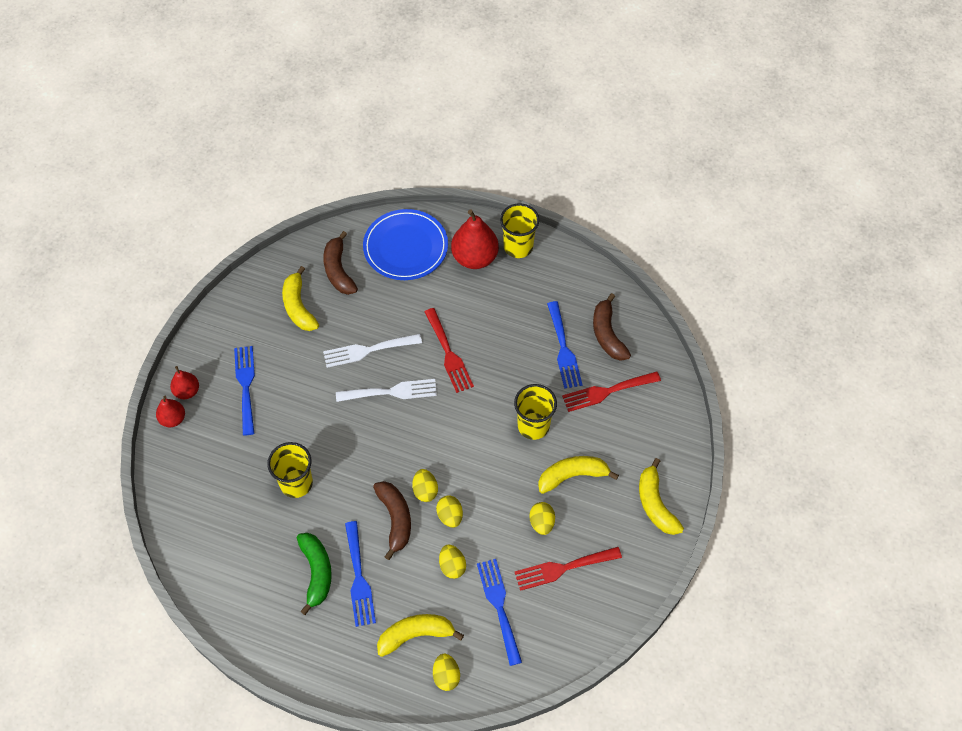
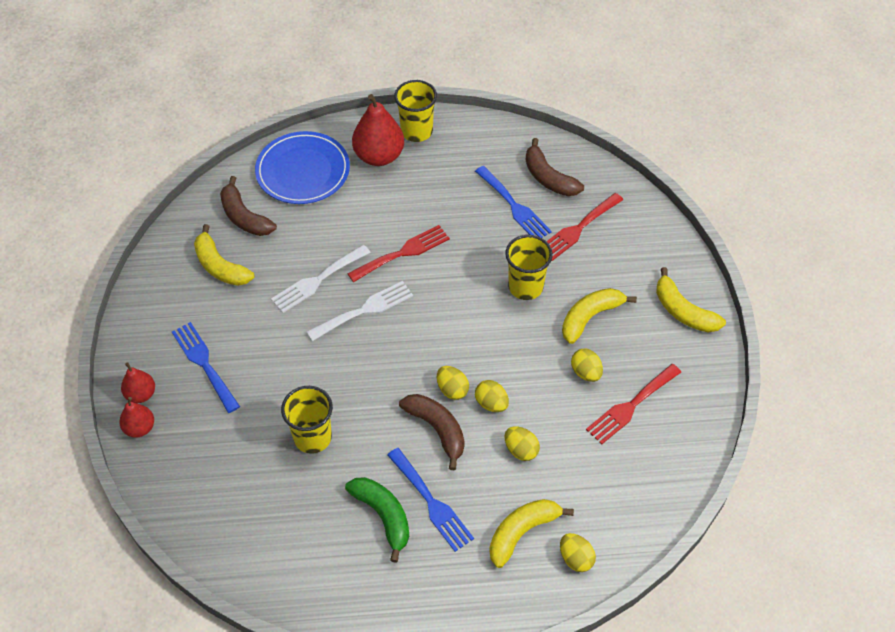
camera: 25 degrees left, 5 degrees down
red fork [424,308,474,393] -> red fork turned 75 degrees counterclockwise [348,225,450,282]
blue fork [477,559,522,666] -> none

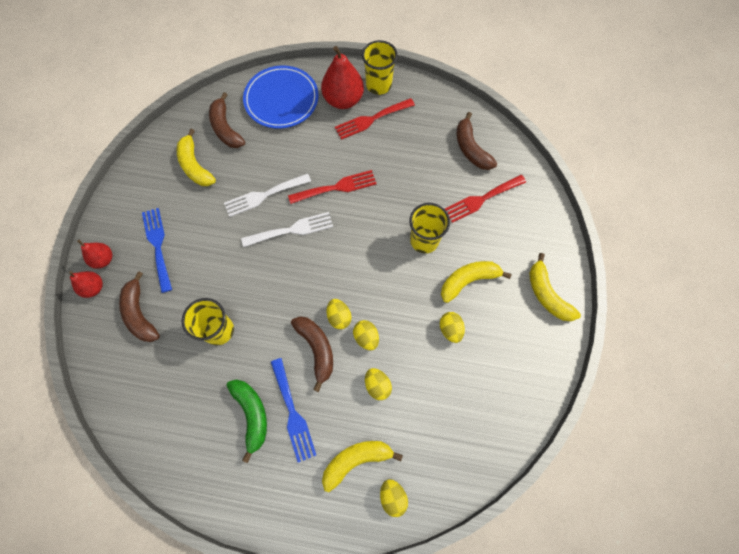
camera: 15 degrees right, 15 degrees up
blue fork [475,166,552,238] -> none
red fork [586,364,681,444] -> red fork moved to [335,98,415,140]
none -> brown banana [119,271,160,342]

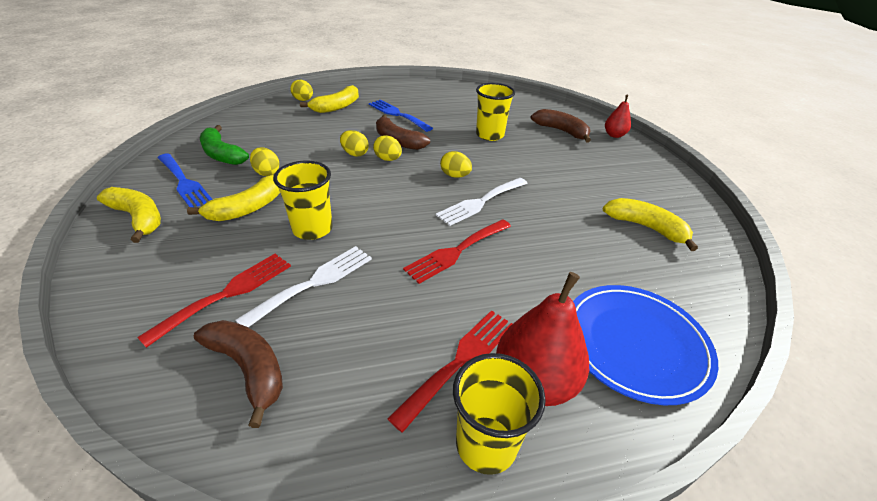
camera: 155 degrees right, 30 degrees down
red pear [77,240,112,269] -> none
blue fork [142,208,172,293] -> blue fork moved to [158,153,213,207]
brown banana [209,92,245,148] -> none
white fork [224,173,311,217] -> white fork moved to [235,246,372,327]
green banana [227,379,267,463] -> green banana moved to [200,125,249,165]
yellow egg [365,368,392,400] -> yellow egg moved to [440,151,472,178]

